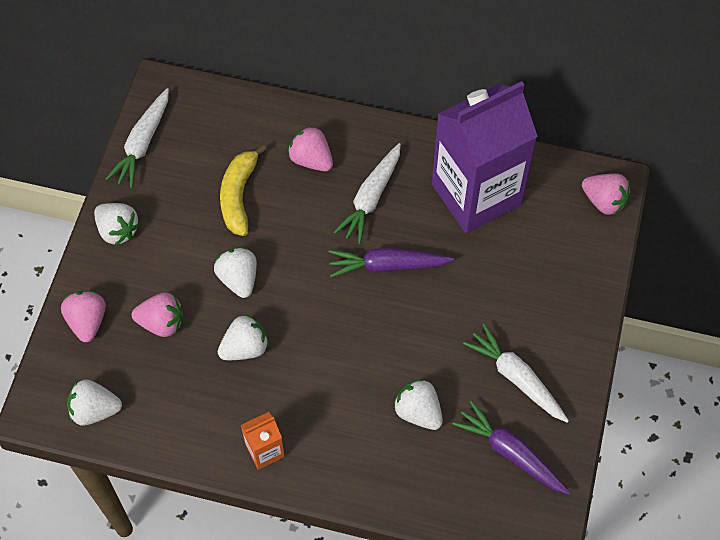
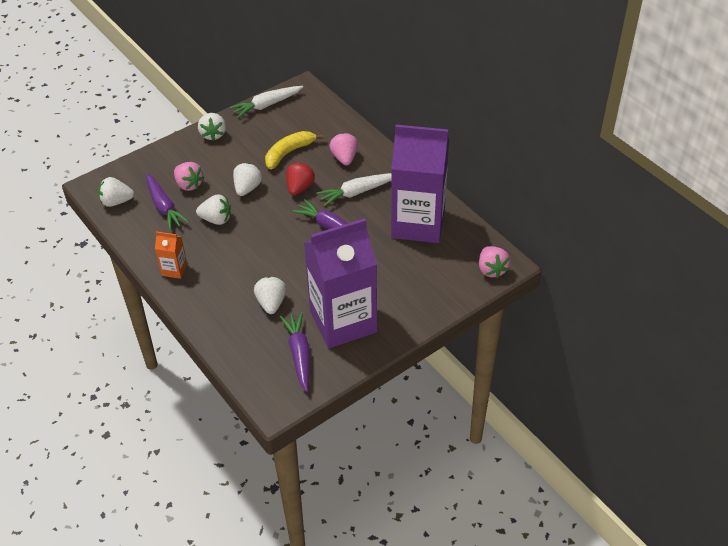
camera: 40 degrees right, 15 degrees down
pink strawberry [61,291,106,342] -> none
white strawberry [67,379,122,426] -> white strawberry turned 45 degrees counterclockwise [98,177,134,207]
white carrot [463,324,569,423] -> purple carton [304,218,377,348]
none -> purple carrot [146,174,189,230]
none -> red strawberry [286,162,315,195]

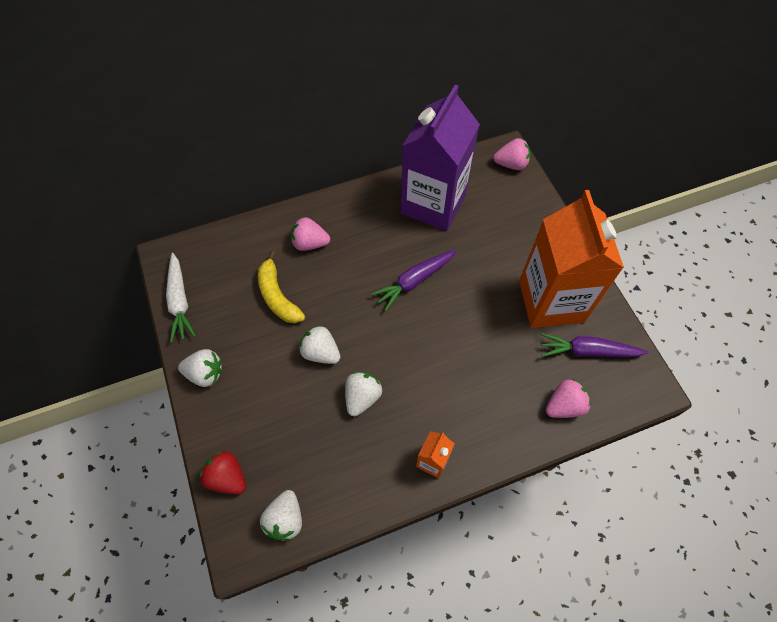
camera: 75 degrees left, 15 degrees up
purple carrot [146,174,189,230] -> none
pink strawberry [174,162,204,191] -> pink strawberry moved to [546,379,591,418]
white strawberry [254,276,287,314] -> none
red strawberry [286,162,315,195] -> red strawberry moved to [200,451,246,494]
purple carton [304,218,377,348] -> orange carton [519,190,624,328]
white carrot [317,173,392,206] -> none

